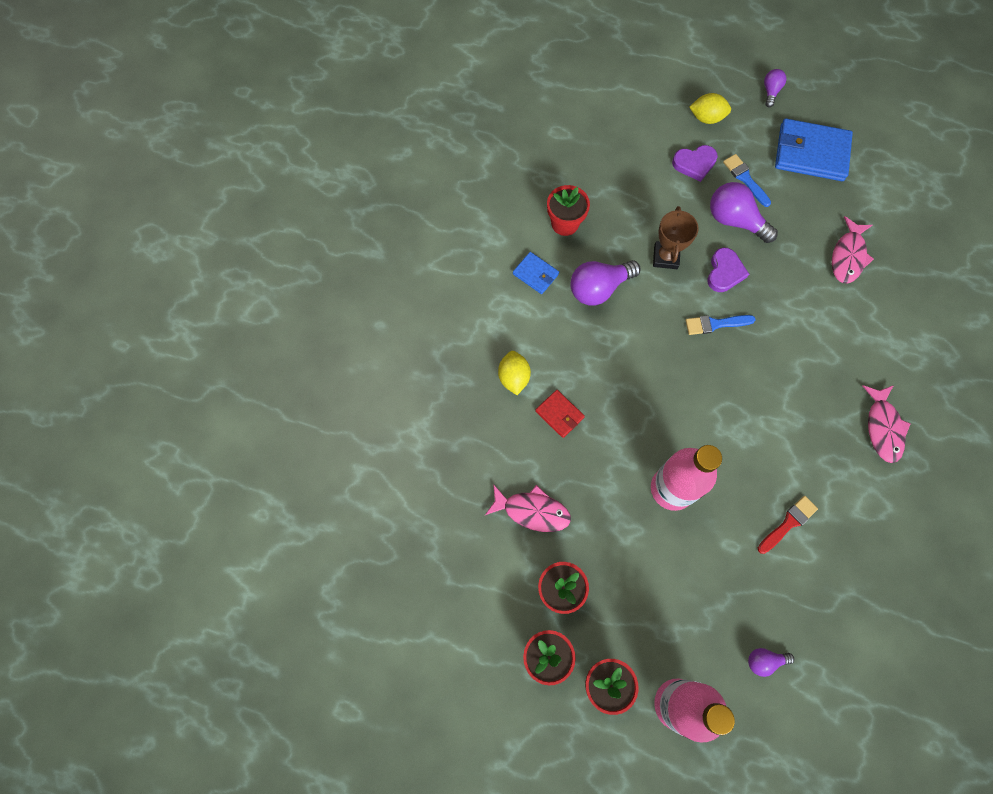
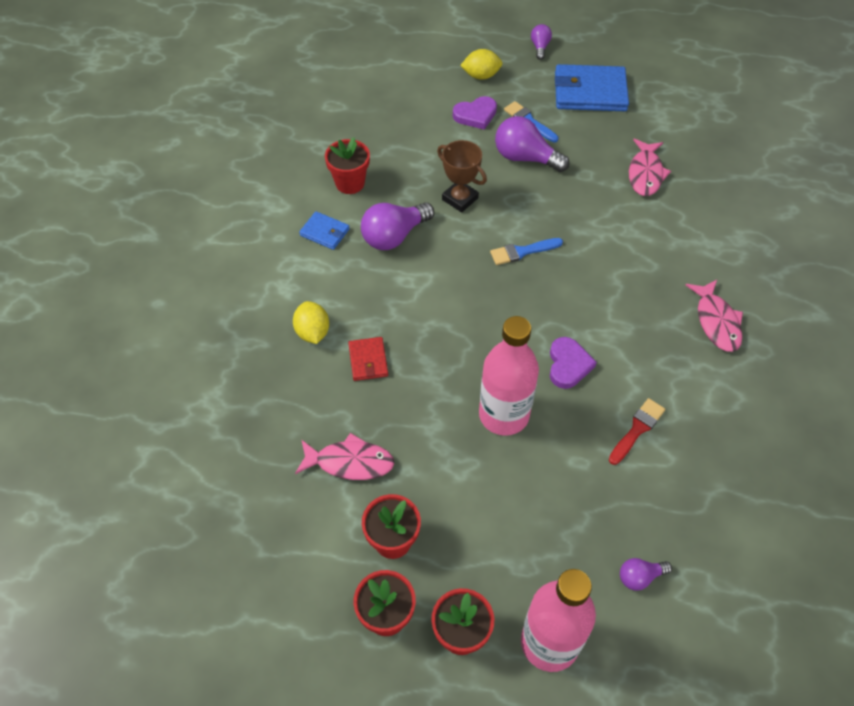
camera: 10 degrees left, 15 degrees down
red wallet [535,390,585,438] -> red wallet turned 45 degrees clockwise [348,337,388,381]
brown trophy [653,206,699,269] -> brown trophy turned 45 degrees counterclockwise [437,140,487,213]
purple heart [707,248,749,292] -> purple heart moved to [550,337,597,389]

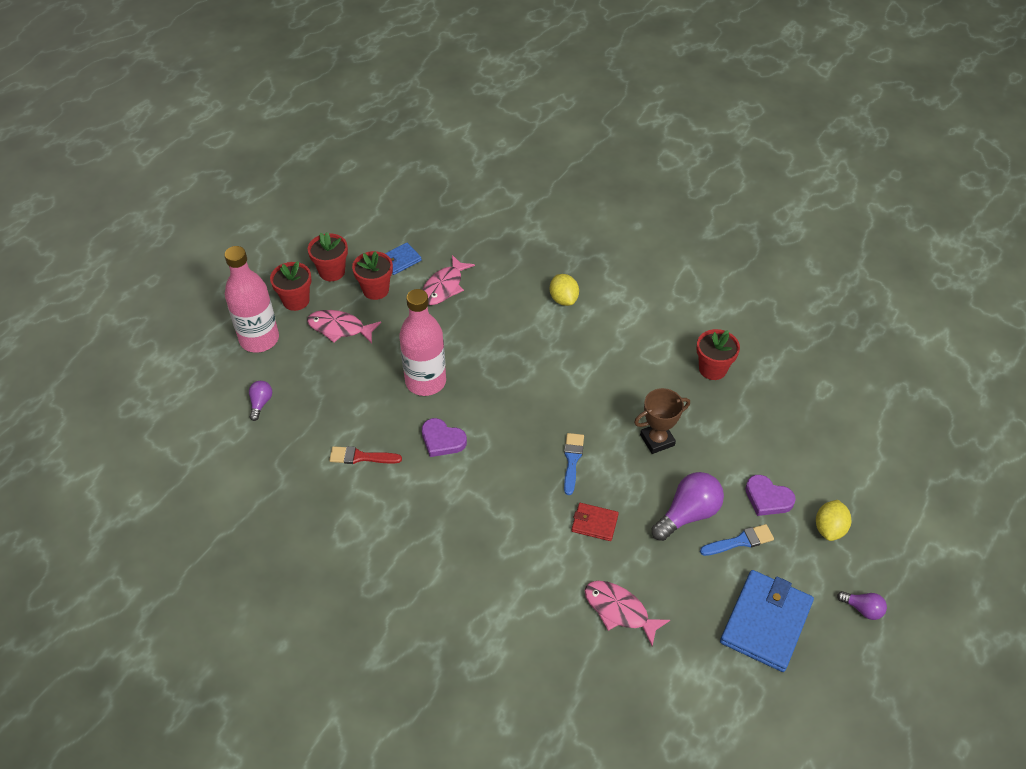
camera: 115 degrees right, 5 degrees down
yellow lemon [293,301,329,344] -> yellow lemon turned 60 degrees clockwise [550,274,579,306]
blue wallet [299,211,350,250] -> blue wallet moved to [385,243,422,275]
red wallet [348,337,388,381] -> red wallet moved to [572,503,619,541]
purple light bulb [361,202,434,250] -> none
purple heart [453,96,497,130] -> purple heart turned 60 degrees counterclockwise [745,475,796,516]
red brush [609,398,665,465] -> red brush turned 120 degrees clockwise [329,446,402,464]
pink fish [686,280,743,352] -> pink fish moved to [307,310,381,343]

